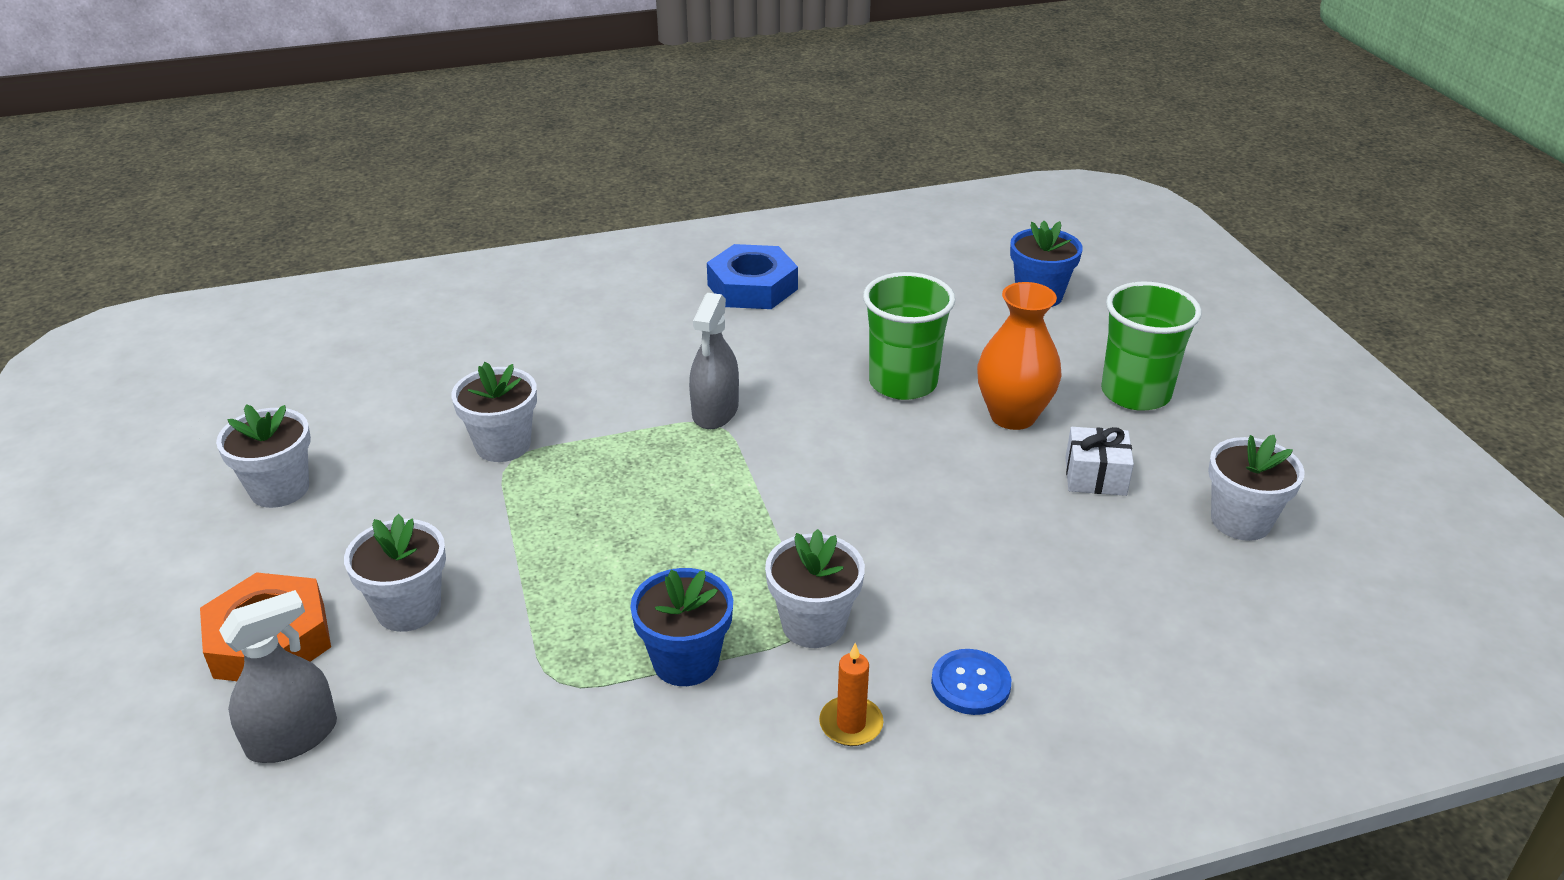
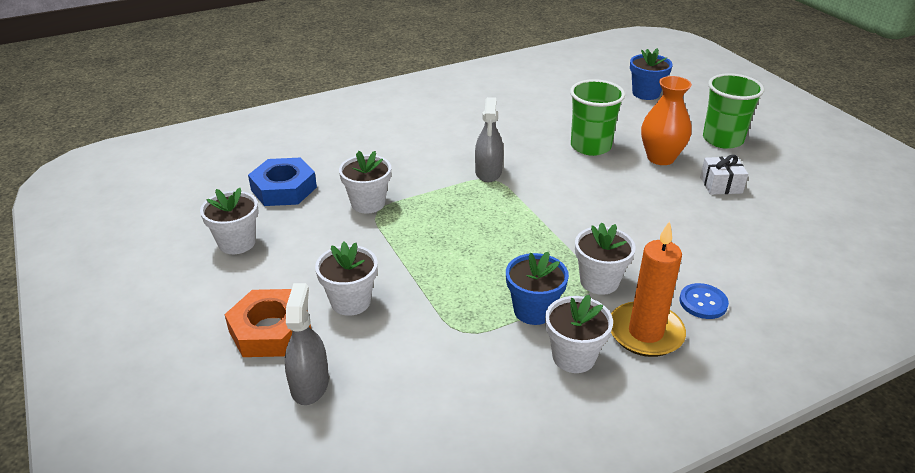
camera: 10 degrees left, 0 degrees up
grey spray bottle [219,590,337,763] -> grey spray bottle turned 45 degrees counterclockwise [284,283,329,405]
blue nut [707,244,798,309] -> blue nut moved to [248,158,317,206]
orange candle [819,643,884,746] -> orange candle [611,221,686,357], size x1.98
white flower pot [1208,435,1305,541] -> white flower pot moved to [545,295,613,373]

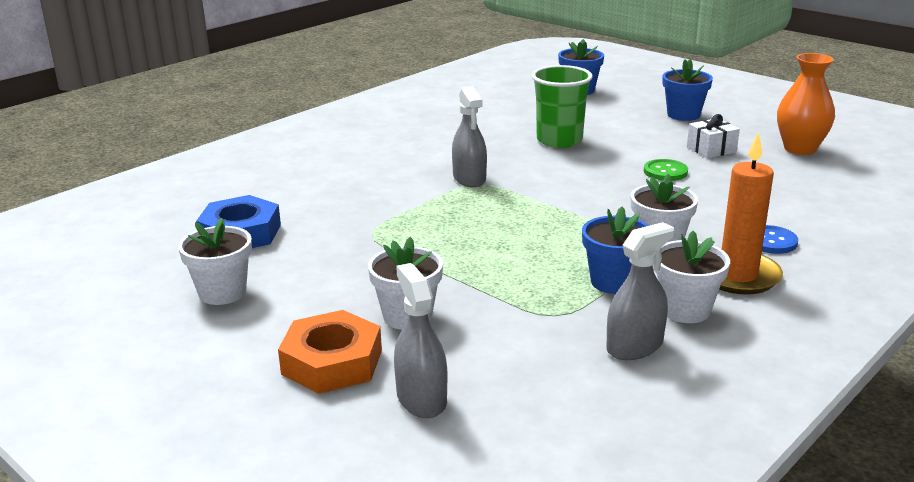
camera: 20 degrees left, 10 degrees down
white flower pot [339,151,391,214] -> none
orange vase [641,76,692,165] -> orange vase moved to [777,53,835,155]
green cup [703,73,764,149] -> blue flower pot [663,59,713,121]
none -> grey spray bottle [606,222,674,360]
none -> green button [644,159,688,181]

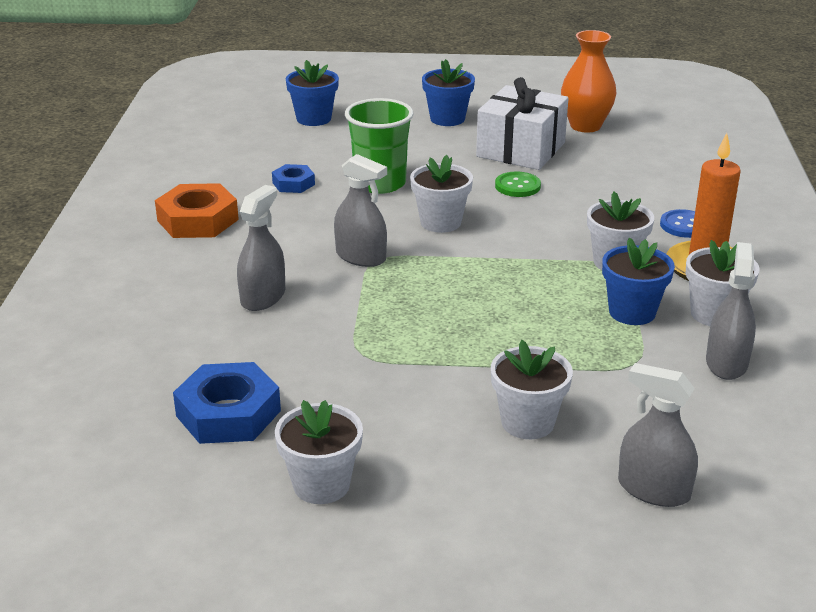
camera: 40 degrees left, 5 degrees up
orange nut [278,310,382,394] -> orange nut moved to [155,183,239,238]
white gift [687,114,740,158] -> white gift [476,77,569,170], size x1.90
none -> grey spray bottle [237,185,285,311]
none -> blue nut [272,164,315,193]
none -> white flower pot [410,155,473,233]

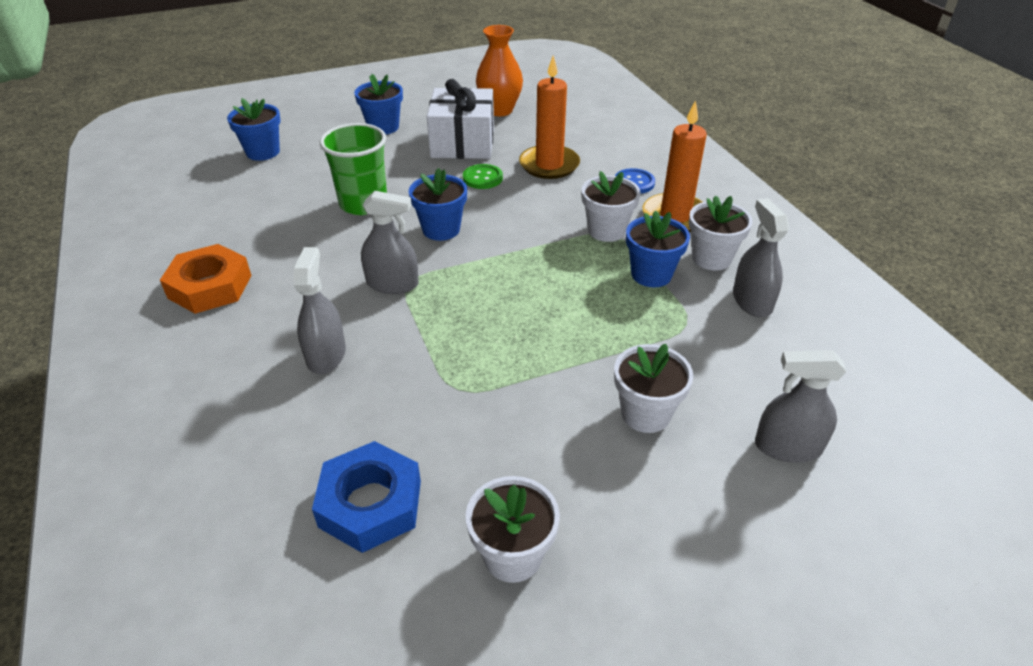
camera: 25 degrees left, 10 degrees up
blue nut [272,164,315,193] -> none
white flower pot [410,155,473,233] -> blue flower pot [409,168,467,241]
none -> orange candle [519,55,580,179]

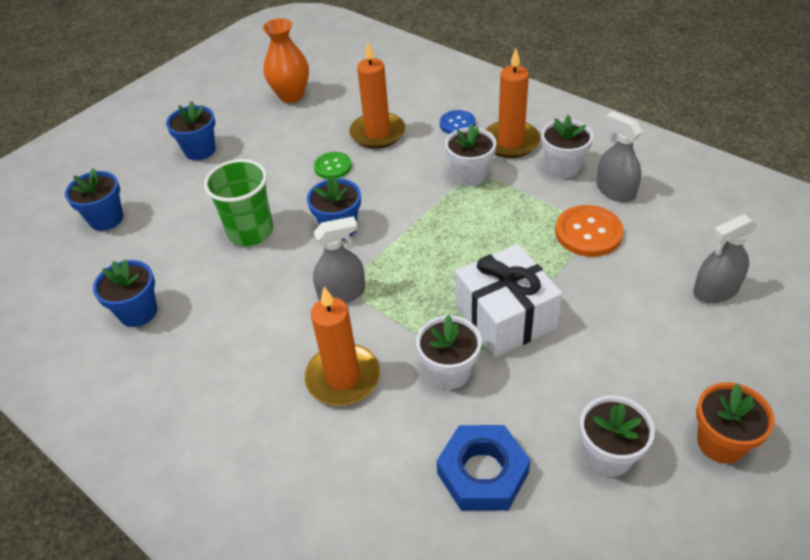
camera: 25 degrees left, 5 degrees up
orange nut [160,244,251,314] -> none
grey spray bottle [294,247,346,374] -> orange candle [305,286,380,406]
white gift [427,79,494,159] -> white gift moved to [455,244,562,357]
white flower pot [614,344,693,433] -> white flower pot moved to [416,315,482,389]
blue flower pot [626,211,690,287] -> blue flower pot moved to [93,259,157,327]
none -> orange button [555,205,624,257]
none -> orange flower pot [696,382,775,463]

